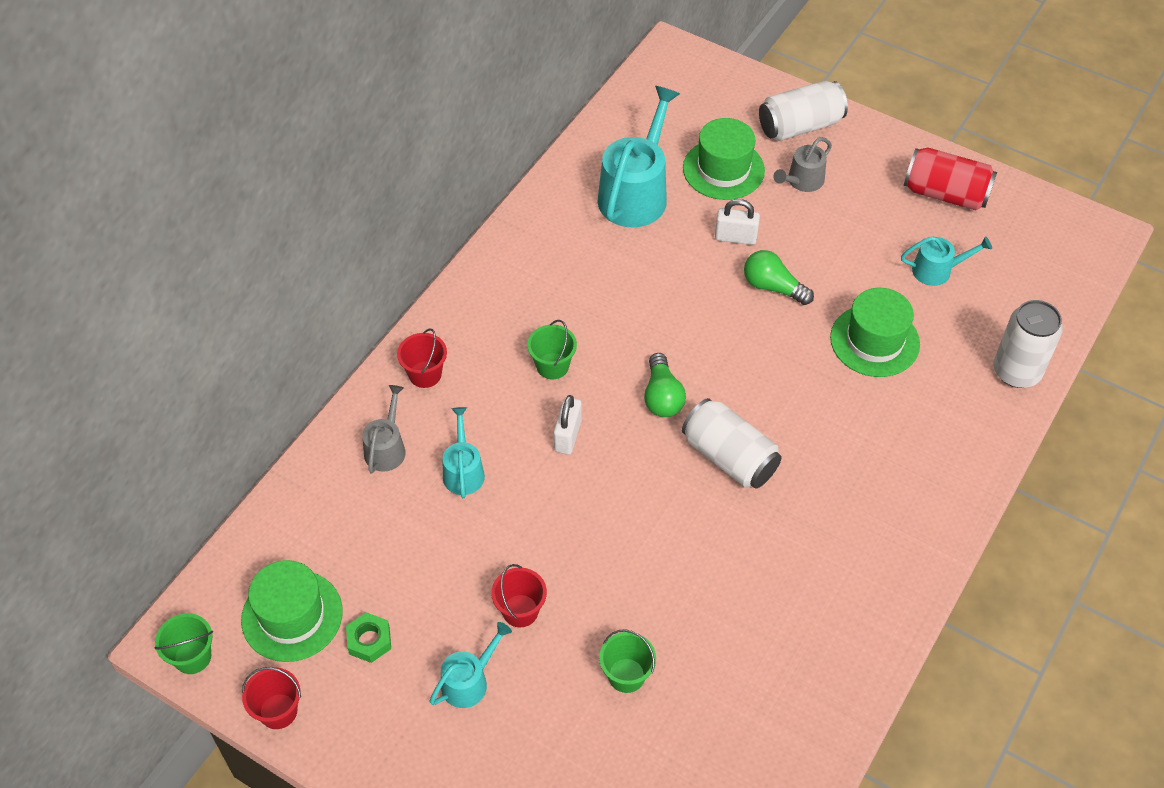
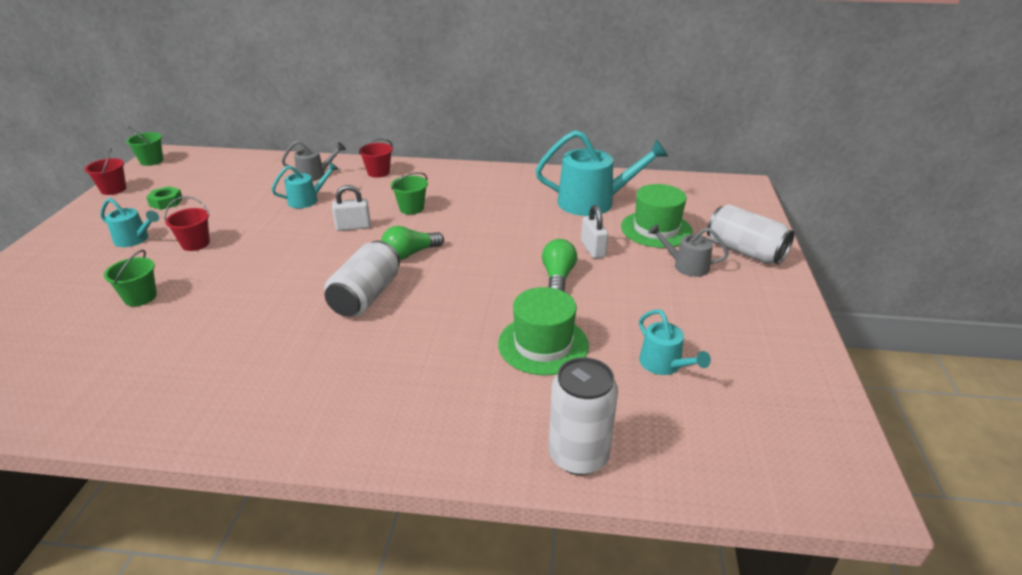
camera: 65 degrees right, 20 degrees down
green hat [241,560,343,662] -> none
red can [904,148,997,211] -> none

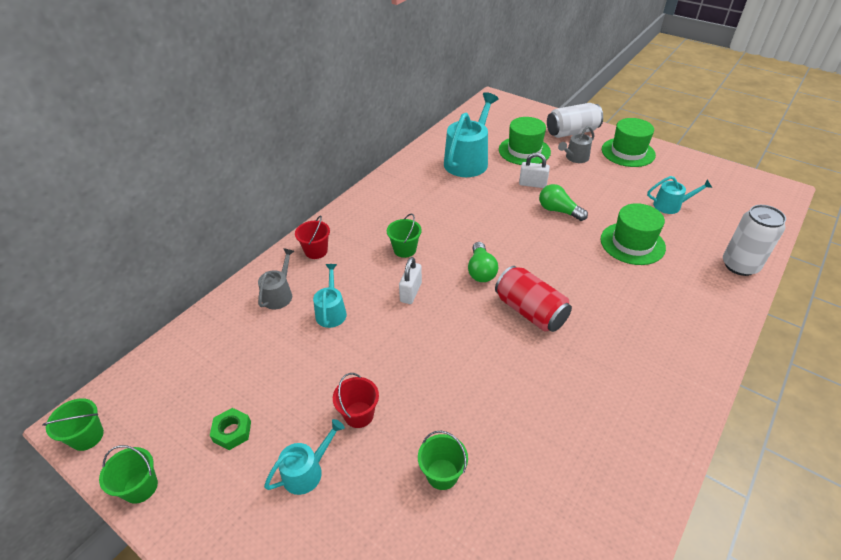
camera: 60 degrees left, 10 degrees up
red bucket [85,149,126,195] -> green bucket [99,445,158,504]
white can [324,241,400,317] -> red can [495,266,572,332]
none -> green hat [602,118,656,167]

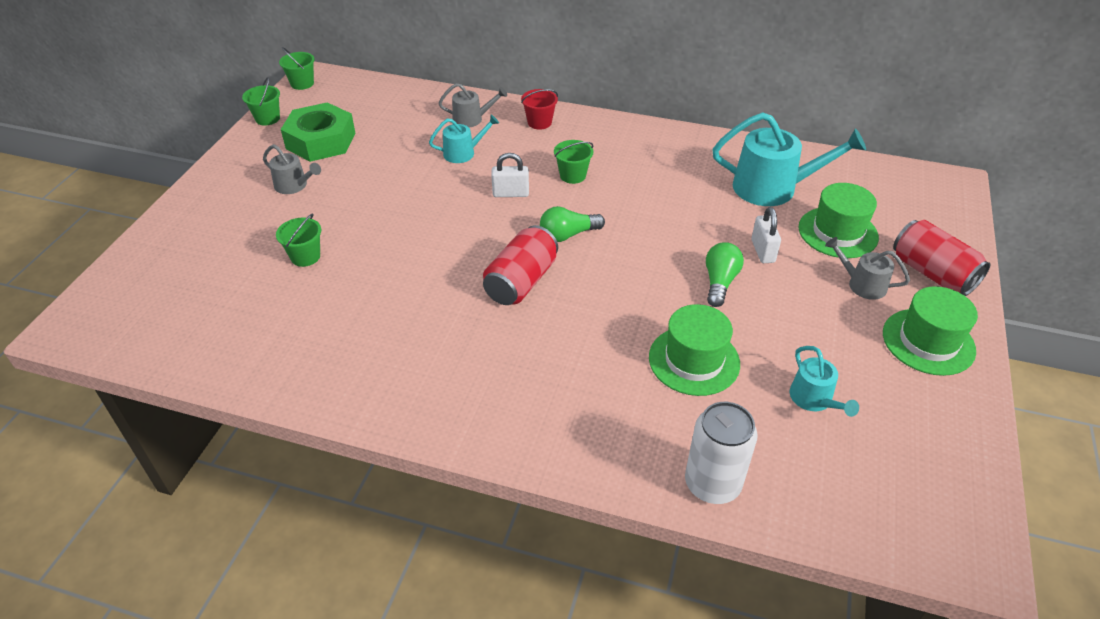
camera: 70 degrees right, 0 degrees up
green nut [210,408,251,450] -> green nut [281,102,356,162], size x2.16
turquoise watering can [264,419,345,495] -> grey watering can [263,144,321,194]
red bucket [333,373,379,428] -> none
white can [547,103,603,138] -> red can [893,220,991,296]

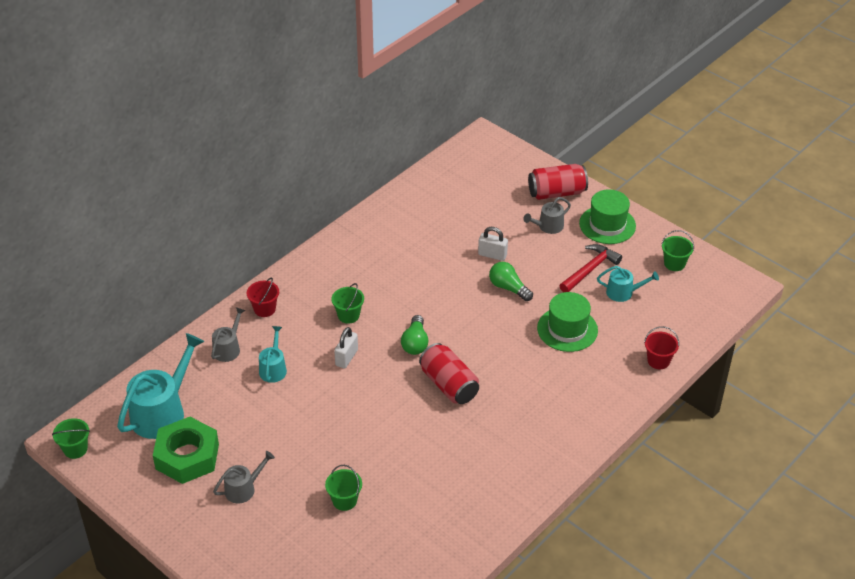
camera: 65 degrees left, 0 degrees up
green bucket [242,77,280,126] -> green bucket moved to [662,230,694,271]
white can [685,402,757,504] -> red bucket [644,326,679,369]
turquoise watering can [712,112,866,206] -> turquoise watering can moved to [117,333,204,439]
green hat [799,183,879,258] -> none
none -> red hammer [560,244,622,292]

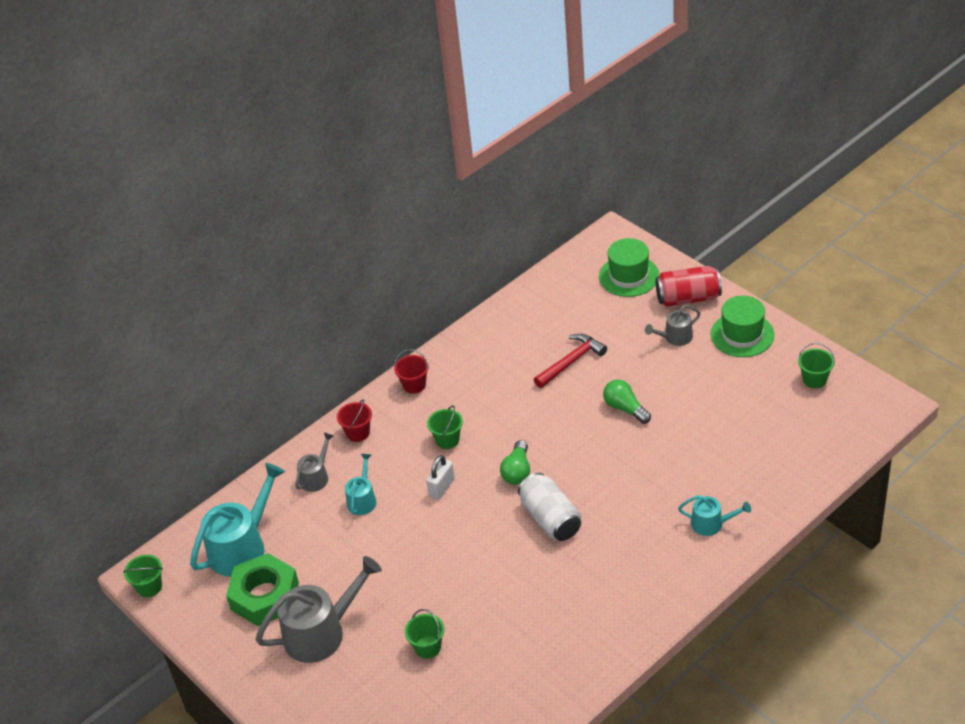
camera: 10 degrees right, 0 degrees up
grey watering can [213,451,275,503] -> grey watering can [255,556,382,663], size x1.88
red can [419,343,479,404] -> white can [518,473,581,541]
white padlock [478,227,508,261] -> none
green hat [537,292,598,352] -> green hat moved to [599,238,659,297]
red hammer [560,244,622,292] -> red hammer moved to [534,334,607,388]
turquoise watering can [597,266,659,302] -> turquoise watering can moved to [678,495,751,536]
red bucket [644,326,679,369] -> red bucket moved to [394,349,429,394]

